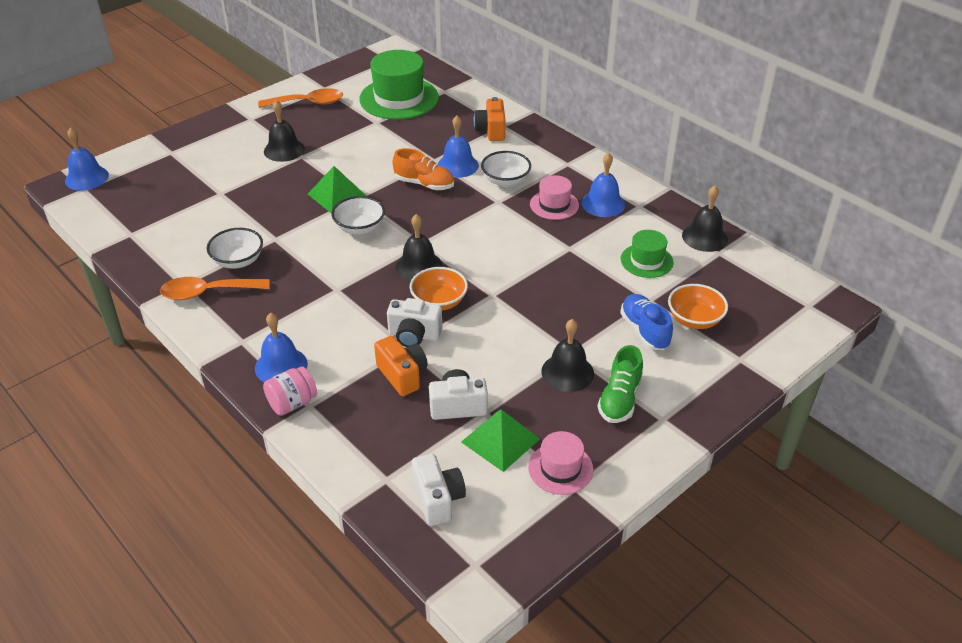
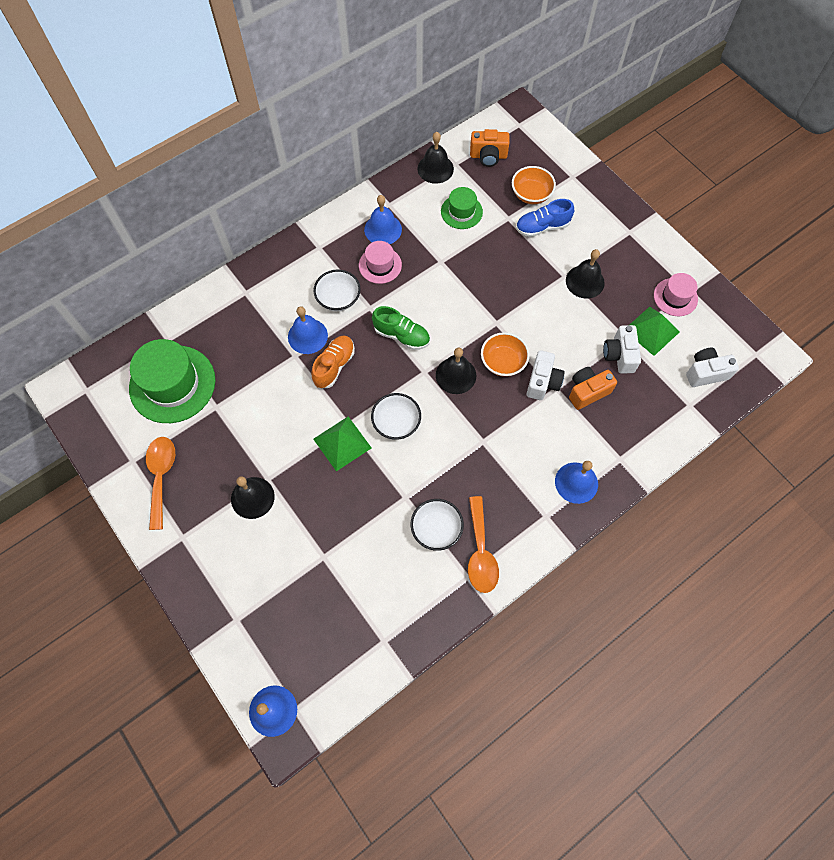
camera: 85 degrees left, 25 degrees up
pink jar [263,366,317,416] -> none
orange camera [474,97,506,141] -> orange camera moved to [470,129,509,167]
green shoe [598,345,643,423] -> green shoe moved to [372,306,430,350]

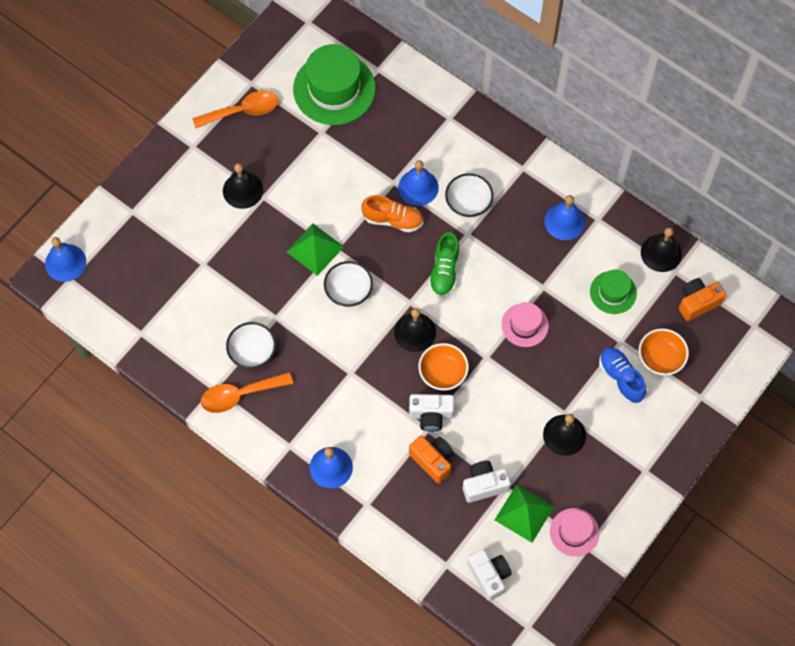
camera: 75 degrees right, 0 degrees up
pink hat [359,241,402,284] -> pink hat moved to [501,302,549,347]
orange camera [470,129,509,167] -> orange camera turned 75 degrees clockwise [679,278,726,321]

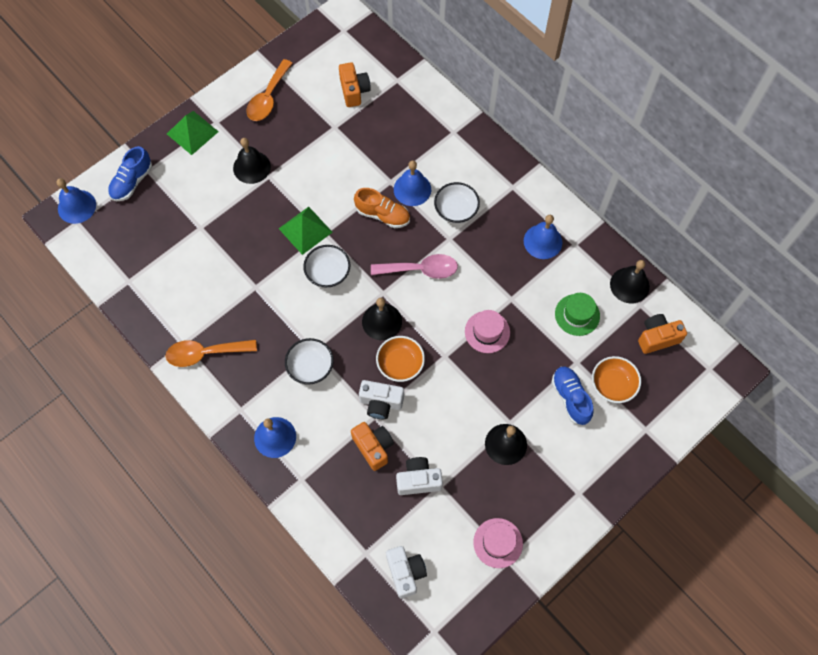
camera: 10 degrees right, 0 degrees up
orange spoon [193,90,279,128] -> orange spoon turned 120 degrees clockwise [246,59,293,121]
white bowl [226,322,276,369] -> white bowl moved to [285,338,334,385]
green hat [293,44,376,125] -> orange camera [339,62,371,107]
green shoe [429,232,460,297] -> pink spoon [371,254,458,279]
green pyramid [495,484,554,543] -> green pyramid moved to [167,111,219,155]
none -> blue shoe [108,146,152,201]

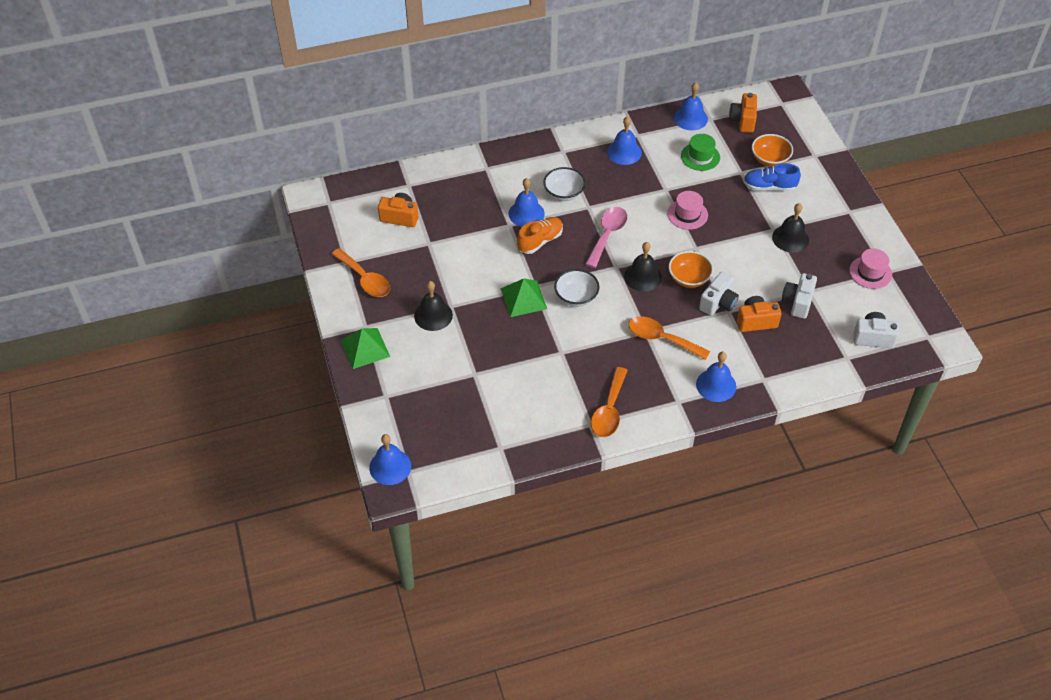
camera: 65 degrees left, 15 degrees down
blue shoe [108,146,152,201] -> none
white bowl [285,338,334,385] -> orange spoon [628,316,710,360]
black bell [610,260,650,304] -> blue bell [674,82,708,130]

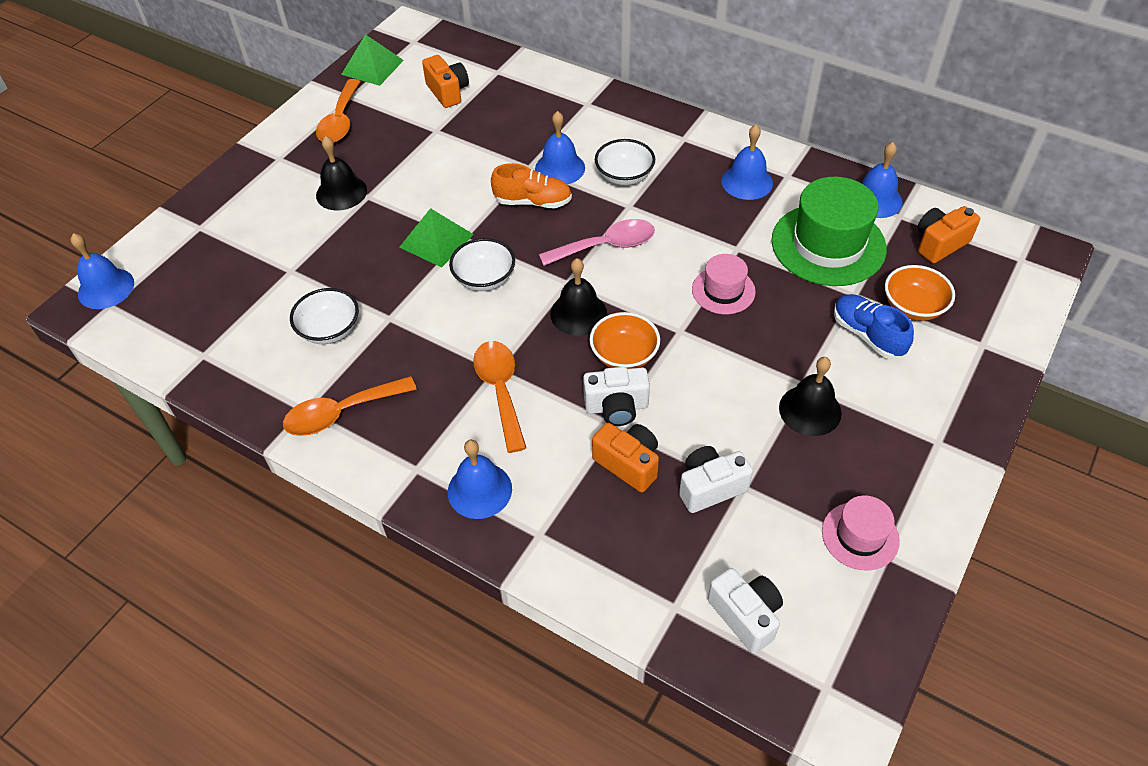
camera: 50 degrees right, 0 degrees up
green pyramid [341,328,390,369] -> green pyramid moved to [341,34,404,86]
green hat [681,134,720,171] -> green hat [771,177,887,286], size x1.85
none -> white bowl [290,288,359,344]

